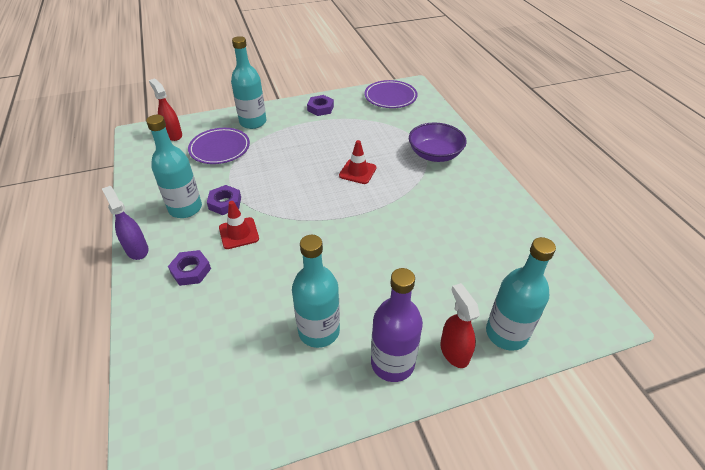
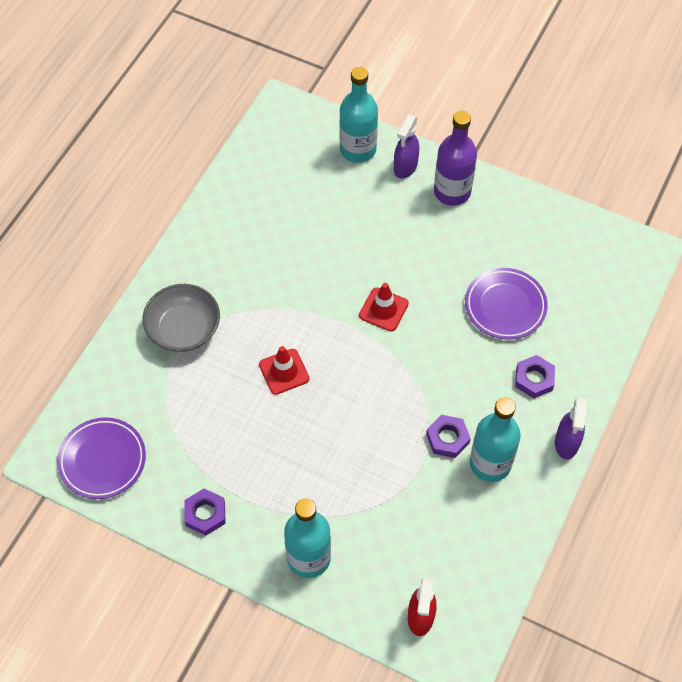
camera: 135 degrees left, 15 degrees up
purple plate [188,128,250,164] -> purple plate moved to [465,268,548,339]
red traffic cone [219,201,259,249] -> red traffic cone moved to [359,283,409,331]
turquoise bottle [292,235,340,348] -> none
purple bowl [409,122,467,162] -> grey bowl [142,284,220,352]
red spray bottle [440,283,480,368] -> purple spray bottle [394,115,419,179]

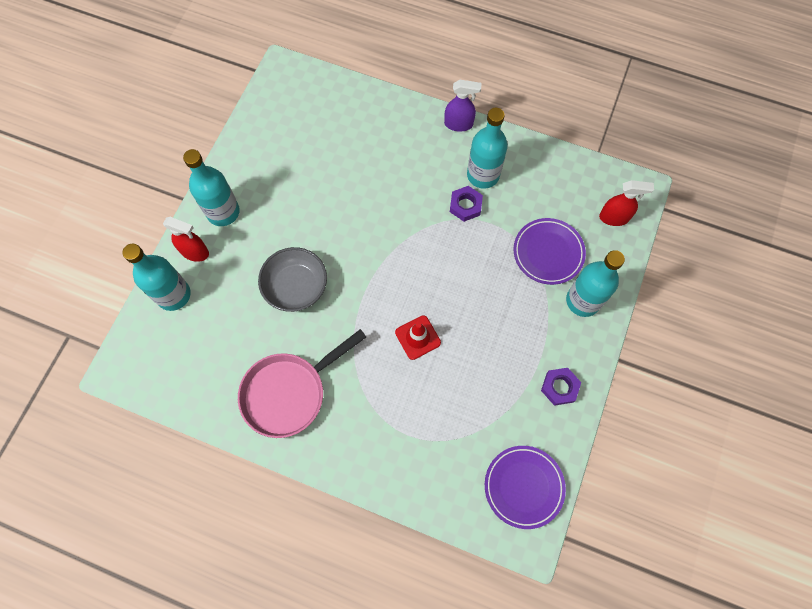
camera: 95 degrees left, 10 degrees up
grey bowl [142,284,220,352] -> grey bowl moved to [258,247,327,312]
red traffic cone [359,283,409,331] -> none
purple spray bottle [394,115,419,179] -> red spray bottle [163,217,209,262]
purple bottle [434,111,477,206] -> turquoise bottle [183,149,240,226]
purple plate [465,268,548,339] -> purple plate moved to [513,218,586,285]
purple nut [515,355,555,398] -> none
none -> pink pan [238,329,366,438]

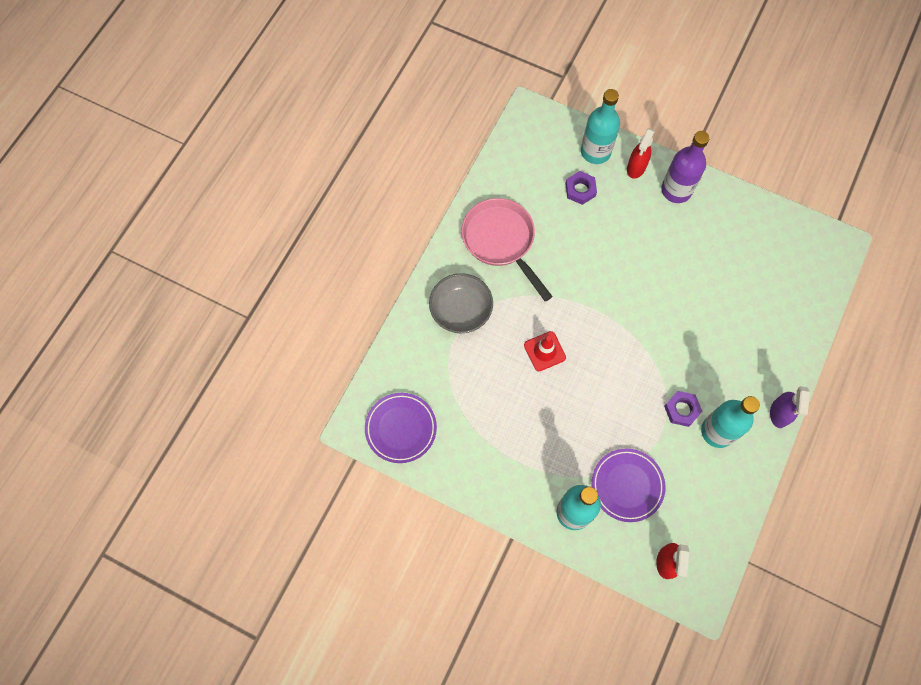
camera: 95 degrees right, 0 degrees up
turquoise bottle [183,149,240,226] -> purple bottle [661,131,710,203]
grey bowl [258,247,327,312] -> grey bowl moved to [429,273,493,333]
purple nut [541,368,581,406] -> purple nut moved to [565,171,597,205]

